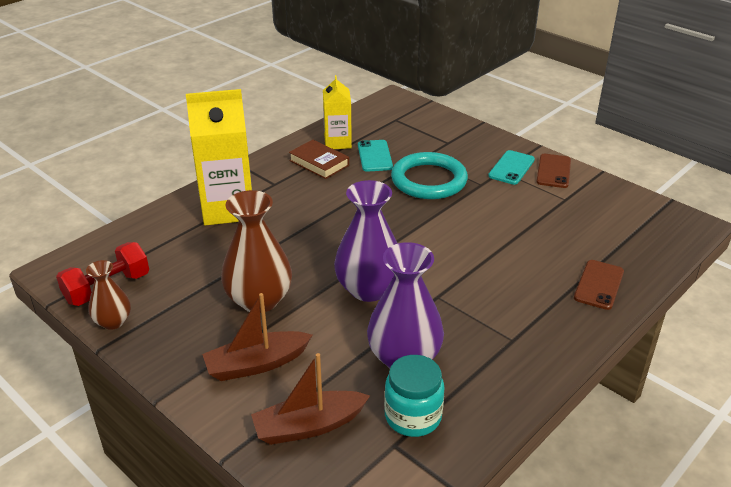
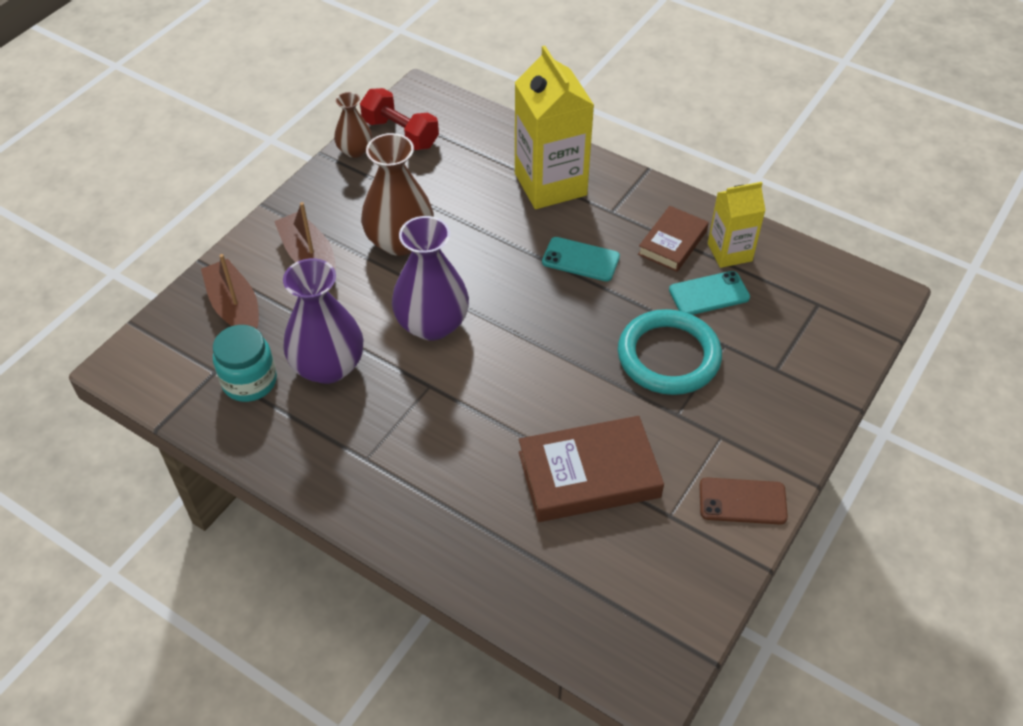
camera: 80 degrees right, 15 degrees up
turquoise phone [488,150,535,185] -> turquoise phone moved to [542,237,620,281]
brown phone [574,260,624,310] -> none
none -> brown book [519,416,664,522]

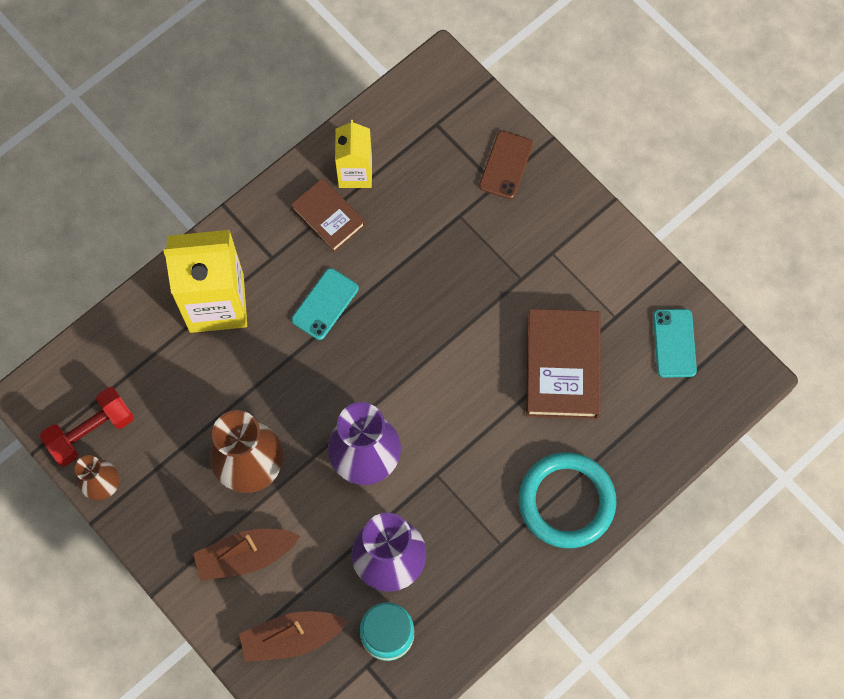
camera: 75 degrees left, 20 degrees up
turquoise ring [618,309,722,395] -> turquoise ring moved to [519,452,616,548]
turquoise phone [669,271,750,315] -> turquoise phone moved to [653,309,697,378]
brown phone [699,477,788,525] -> brown phone moved to [479,131,533,199]

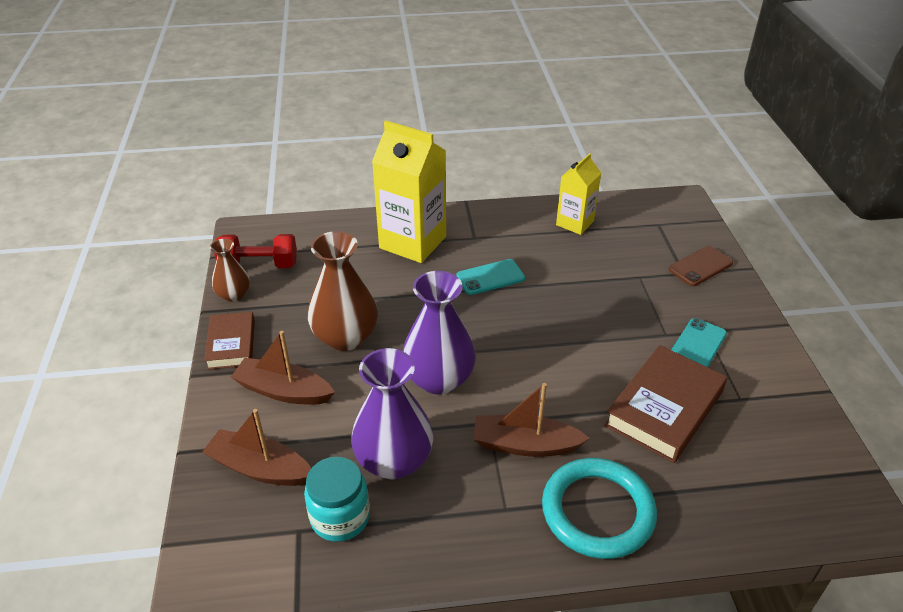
camera: 35 degrees right, 30 degrees down
brown book [291,178,365,252] -> brown book moved to [204,312,255,370]
turquoise phone [653,309,697,378] -> turquoise phone moved to [671,318,727,367]
none -> brown boat [473,383,590,457]

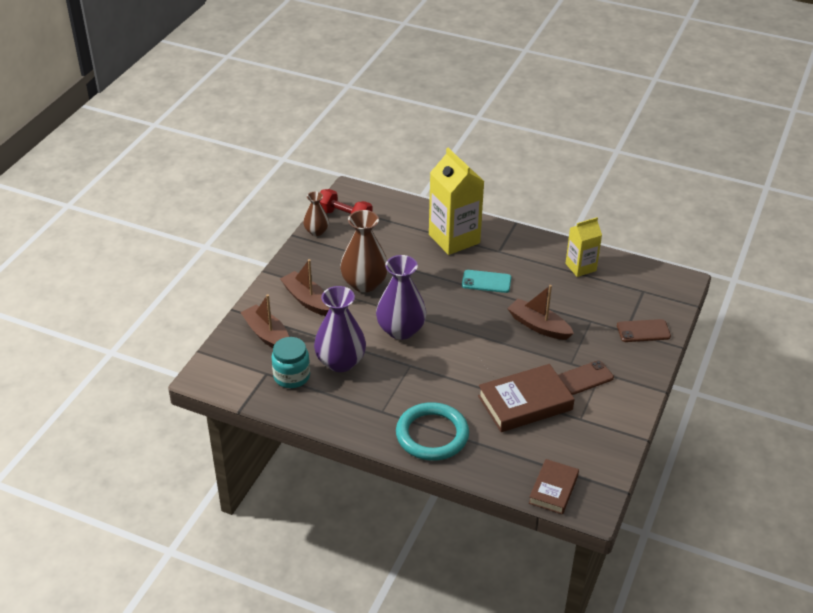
camera: 30 degrees right, 0 degrees up
brown book [204,312,255,370] -> brown book moved to [529,459,579,515]
brown boat [473,383,590,457] -> brown boat moved to [507,285,574,340]
turquoise phone [671,318,727,367] -> brown phone [558,360,614,395]

